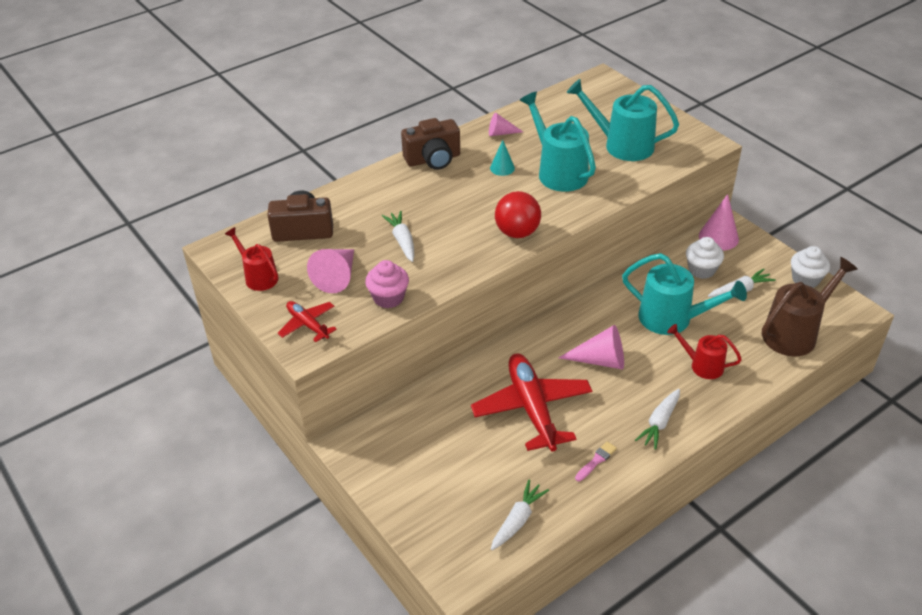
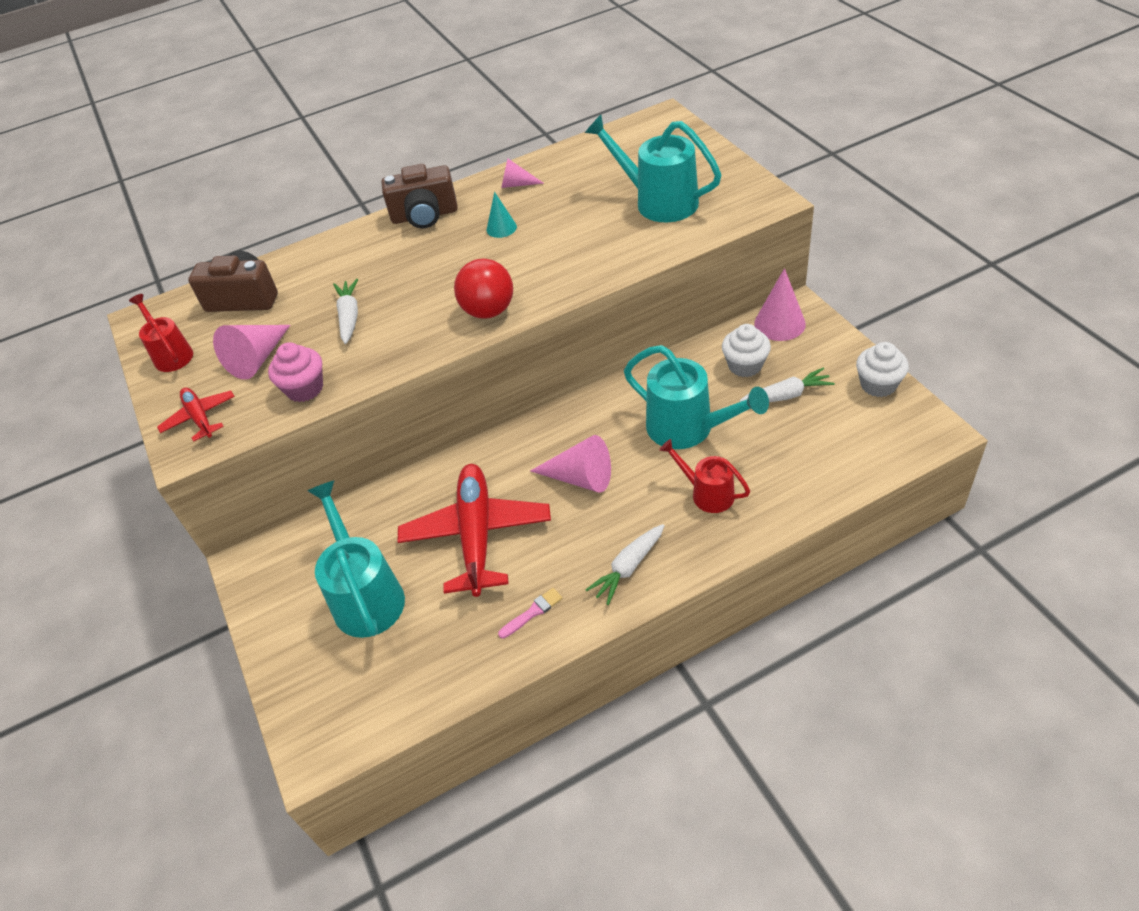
camera: 15 degrees right, 5 degrees up
white carrot [491,480,549,550] -> none
turquoise watering can [519,92,596,192] -> turquoise watering can moved to [308,480,405,638]
brown watering can [762,257,858,356] -> none

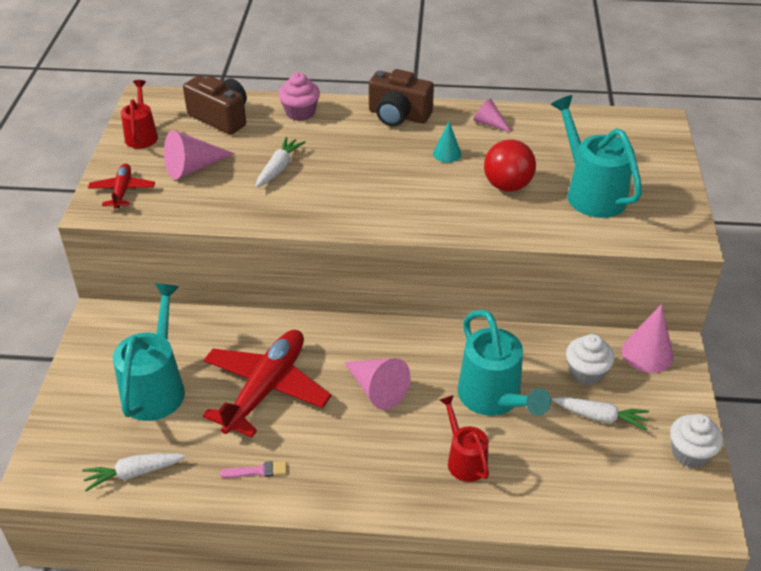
camera: 25 degrees right, 5 degrees down
pink cupcake [268,342,323,402] -> pink cupcake moved to [279,73,320,121]
red ball [454,259,513,319] -> red ball moved to [484,139,536,192]
white carrot [585,524,665,605] -> white carrot moved to [82,453,185,491]

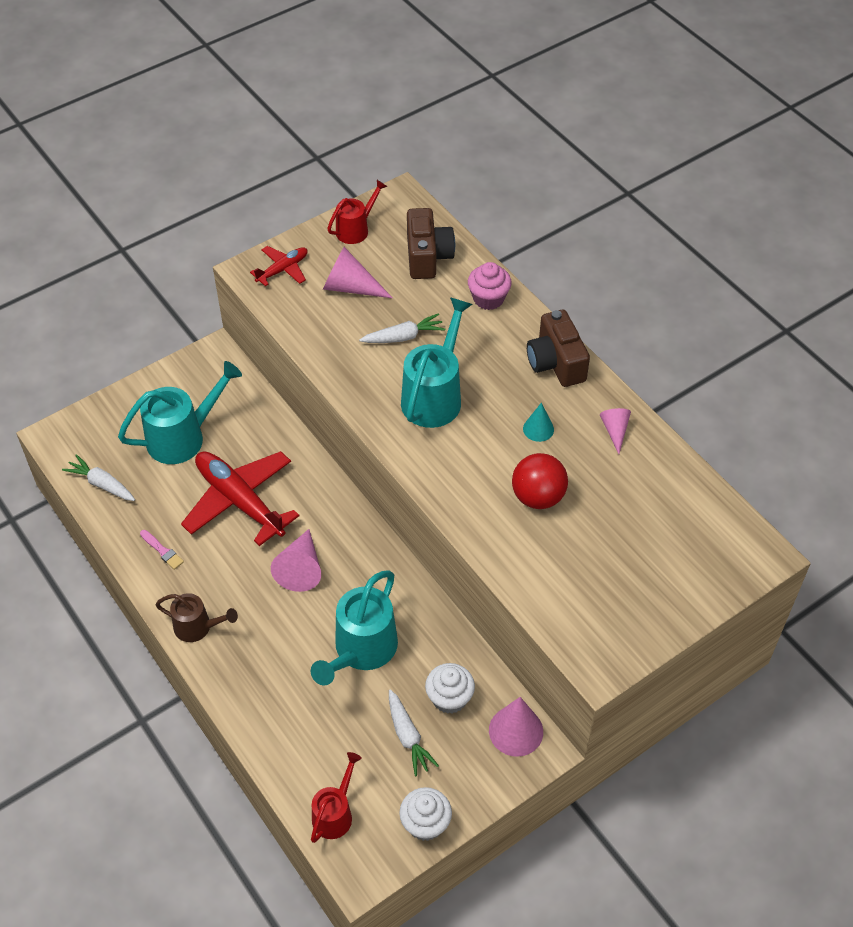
camera: 50 degrees right, 10 degrees up
red plane [203,330,331,437] -> red plane turned 120 degrees counterclockwise [181,451,299,546]
red watering can [440,395,489,482] -> red watering can moved to [311,752,362,843]
turquoise watering can [551,95,642,218] -> turquoise watering can moved to [401,297,472,428]
none -> brown watering can [155,593,238,642]

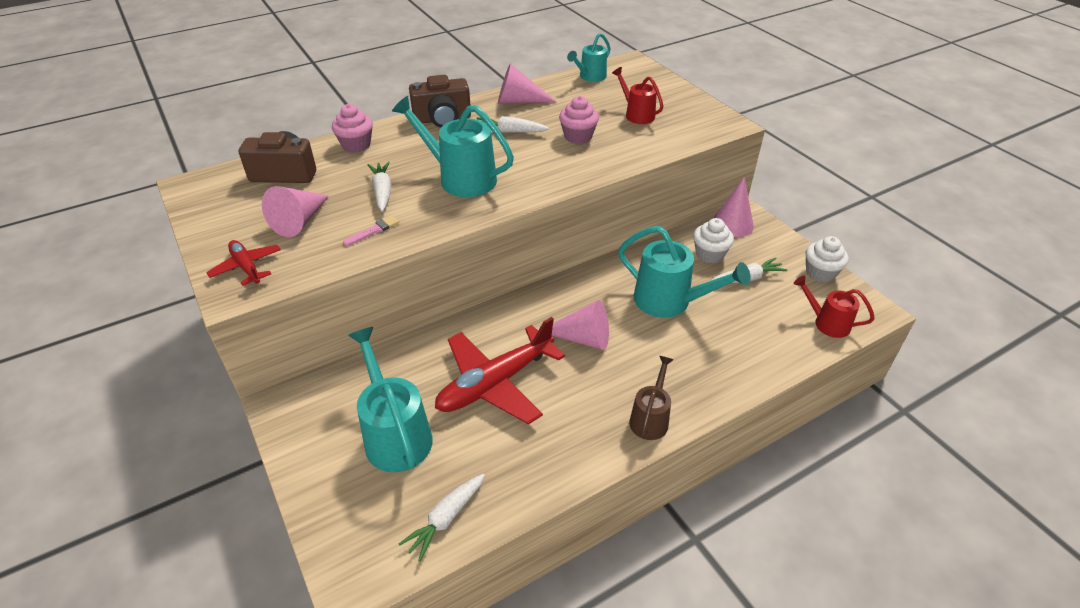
camera: 85 degrees left, 10 degrees down
pink brush [140,530,184,570] -> pink brush moved to [343,215,399,246]
red watering can [327,180,387,244] -> red watering can moved to [612,67,663,124]
red ball [512,453,568,509] -> pink cupcake [559,96,599,144]
turquoise cone [523,402,554,442] -> white carrot [477,116,549,133]
pink cone [600,408,631,454] -> pink cone [498,63,556,104], size x1.65
none -> turquoise watering can [567,33,611,82]

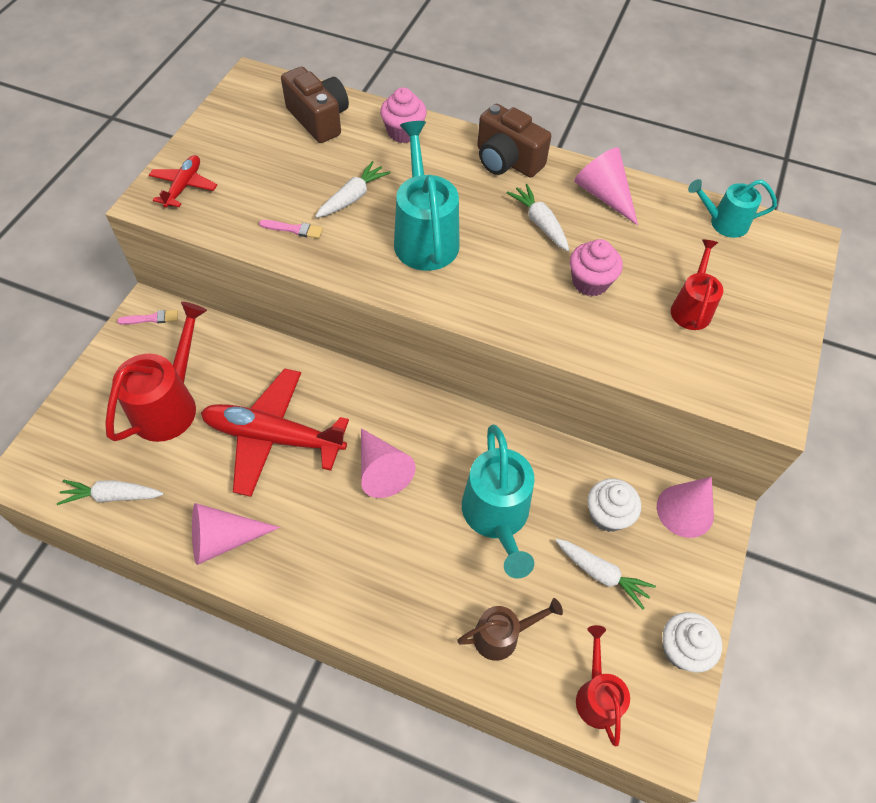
camera: 50 degrees right, 15 degrees up
pink cone [262,186,329,237] -> pink cone moved to [192,503,280,565]
turquoise watering can [348,327,433,472] -> red watering can [105,302,207,442]
brown watering can [629,356,674,440] -> brown watering can moved to [457,598,563,661]
none -> pink brush [117,310,178,325]

